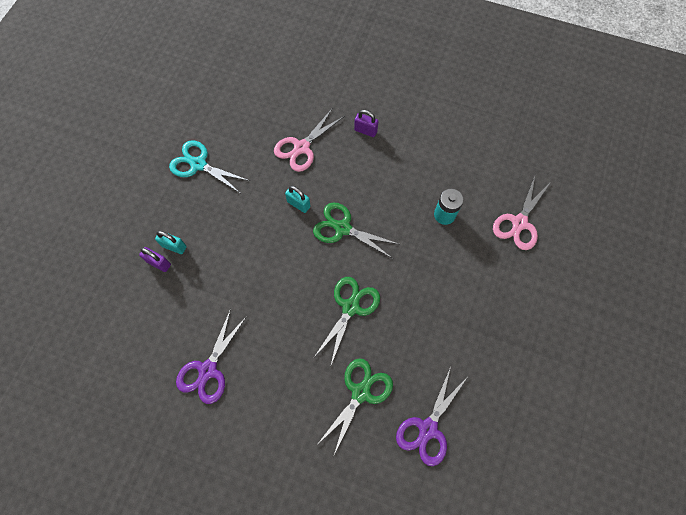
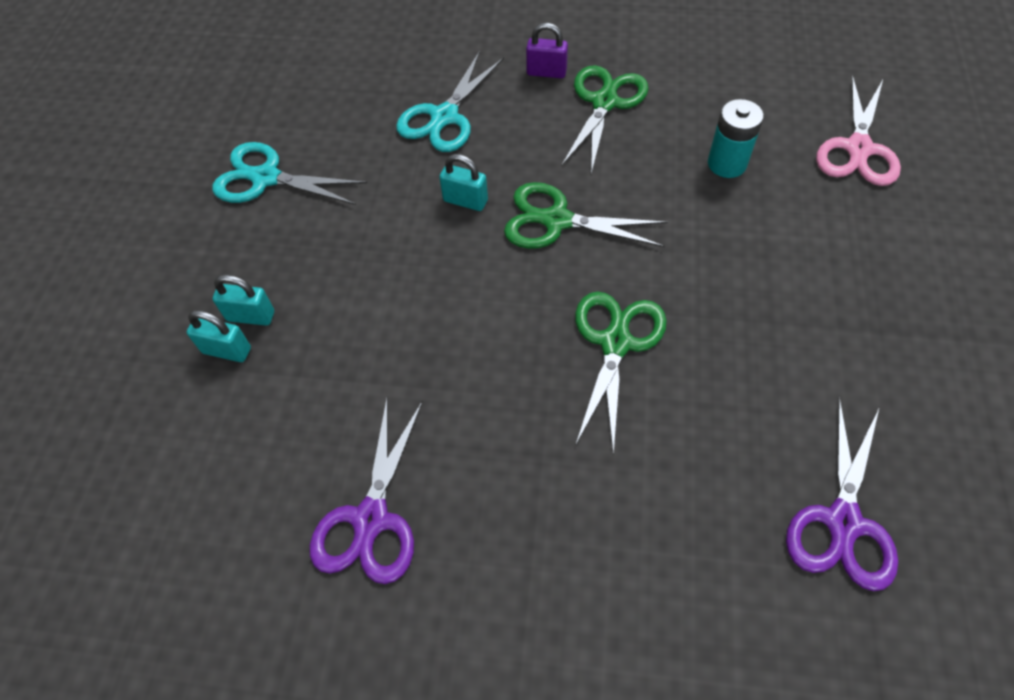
camera: 10 degrees left, 10 degrees down
purple padlock [139,247,171,272] -> turquoise padlock [187,310,251,362]
pink scissors [274,109,344,172] -> turquoise scissors [396,51,504,152]
green scissors [317,358,393,457] -> green scissors moved to [561,65,649,174]

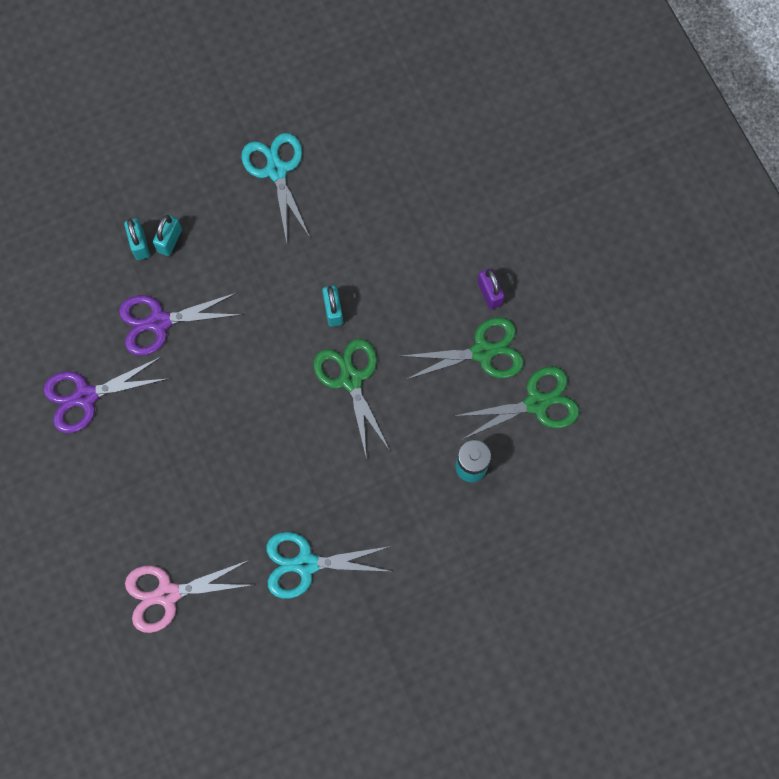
camera: 55 degrees right, 15 degrees up
turquoise padlock [213,274,274,326] -> turquoise padlock turned 45 degrees clockwise [153,214,182,256]
turquoise scissors [396,51,504,152] -> turquoise scissors moved to [266,532,393,599]
green scissors [575,292,667,454] -> green scissors moved to [455,366,579,439]
purple scissors [786,397,898,591] -> purple scissors moved to [119,292,242,356]
pink scissors [816,75,901,186] -> pink scissors moved to [125,560,252,633]

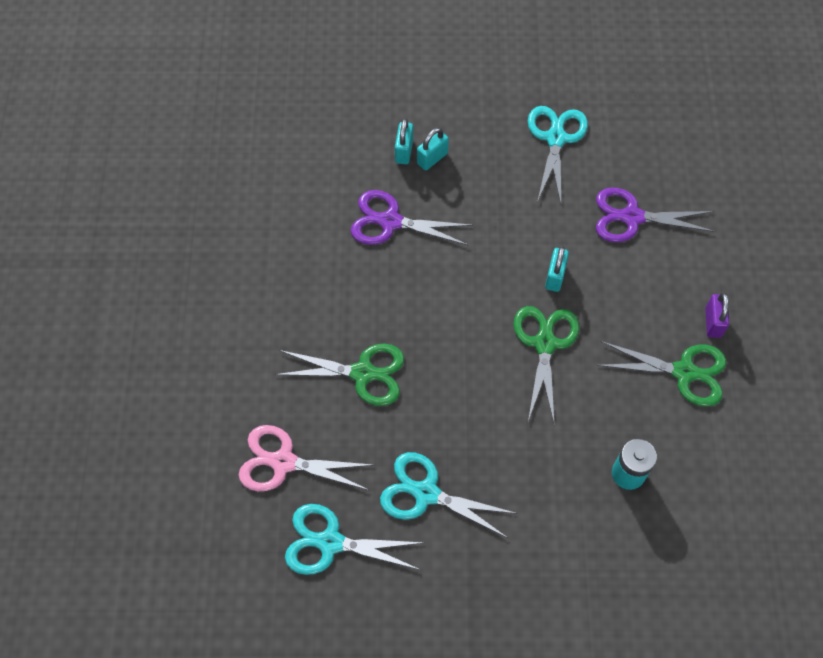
camera: 25 degrees right, 10 degrees down
purple scissors [43,357,169,433] -> purple scissors moved to [596,188,716,242]
green scissors [455,366,579,439] -> green scissors moved to [275,344,404,406]
none -> turquoise scissors [285,504,425,575]

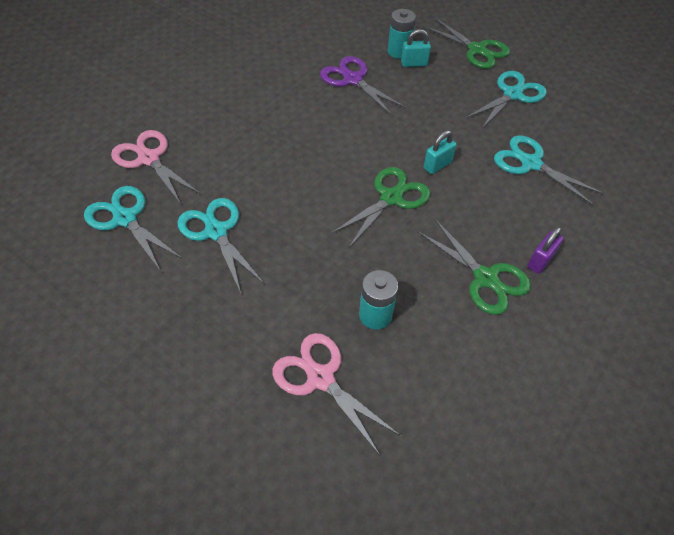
camera: 35 degrees right, 10 degrees down
green scissors [275,344,404,406] -> green scissors moved to [424,18,510,69]
turquoise padlock [395,118,413,164] -> turquoise battery [388,9,416,59]
purple scissors [596,188,716,242] -> turquoise scissors [494,135,604,206]
none -> pink scissors [272,333,401,457]

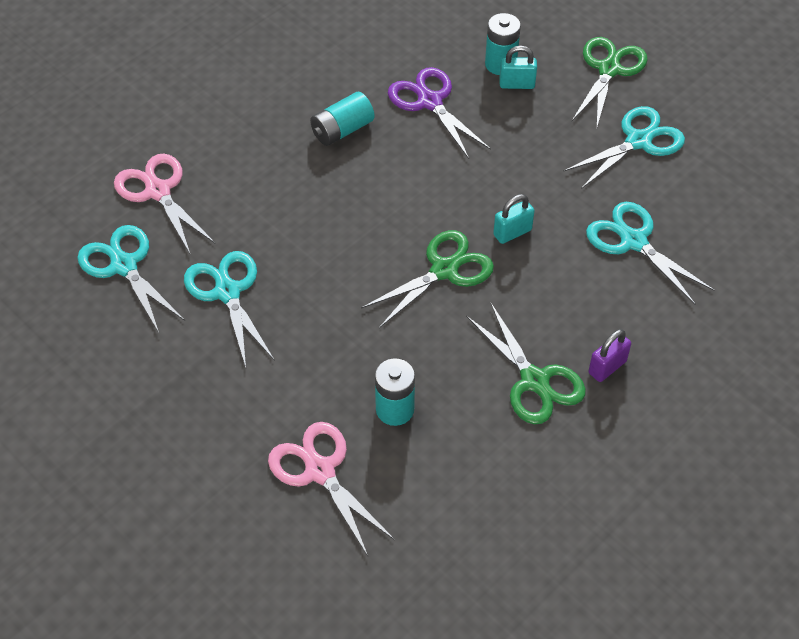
camera: 10 degrees right, 0 degrees up
green scissors [424,18,510,69] -> green scissors turned 120 degrees counterclockwise [572,37,648,130]
none -> turquoise battery [310,92,375,146]

